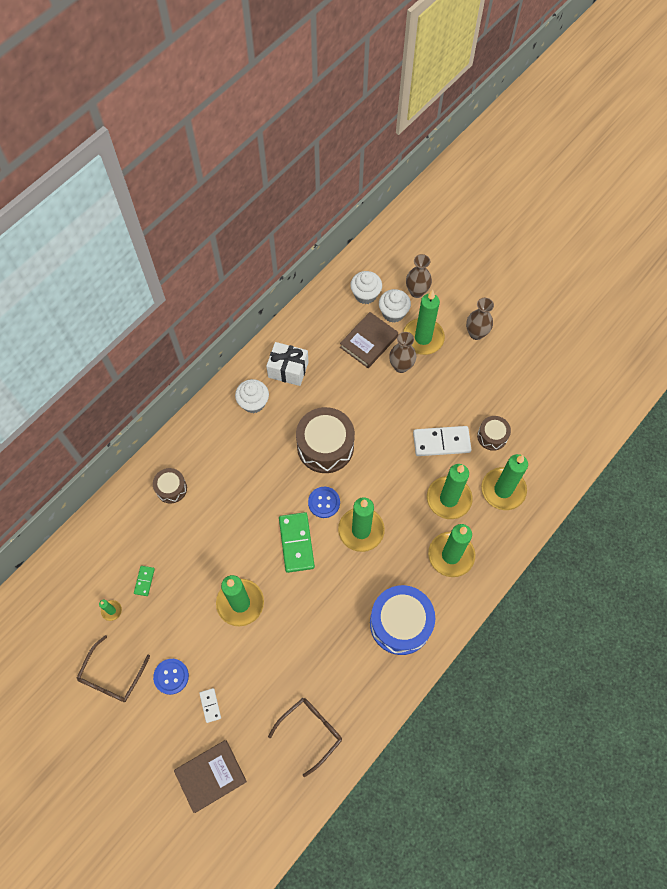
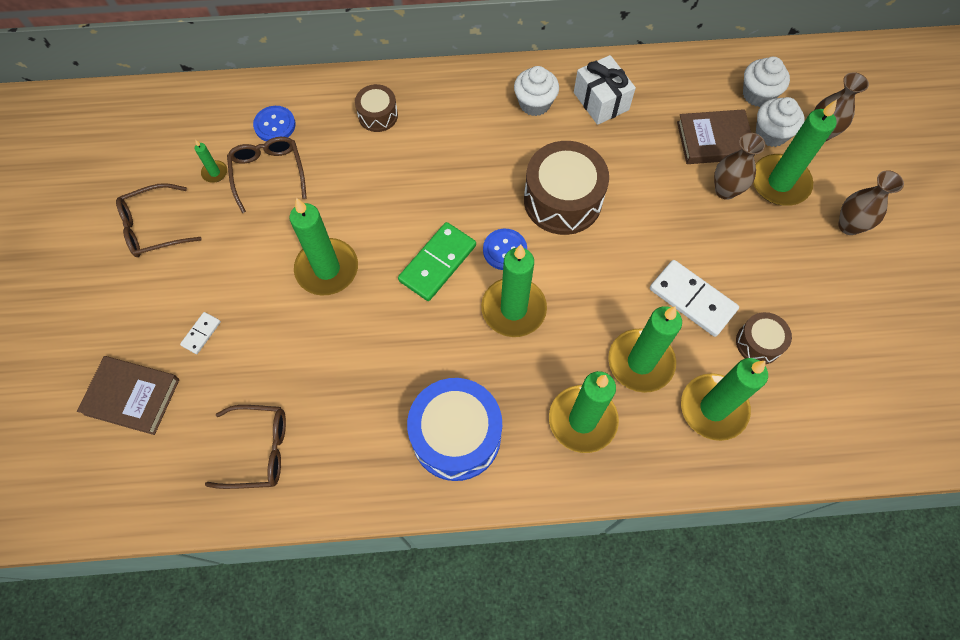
camera: 45 degrees right, 0 degrees up
green domino [134,566,155,596] -> brown glasses [227,137,307,213]
blue button [153,659,189,695] -> blue button moved to [253,106,296,142]

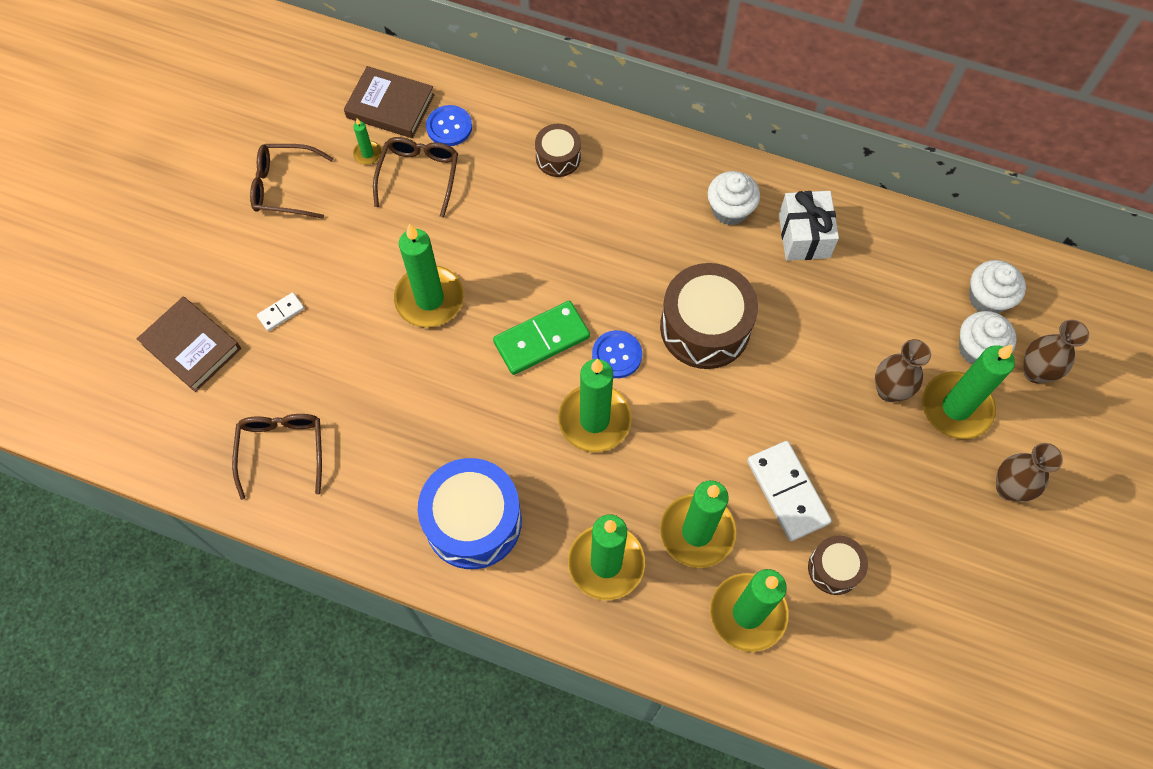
camera: 25 degrees right, 0 degrees up
brown glasses [205,405,286,489] -> brown glasses turned 120 degrees counterclockwise [232,414,322,500]
brown book [677,109,755,164] -> brown book moved to [344,66,435,138]

